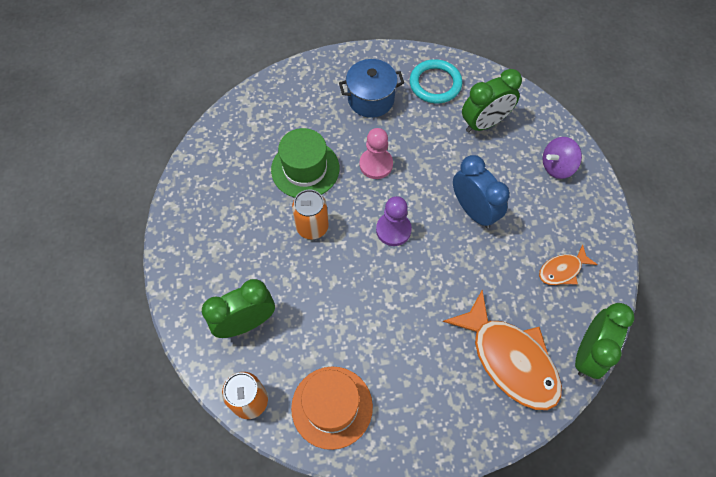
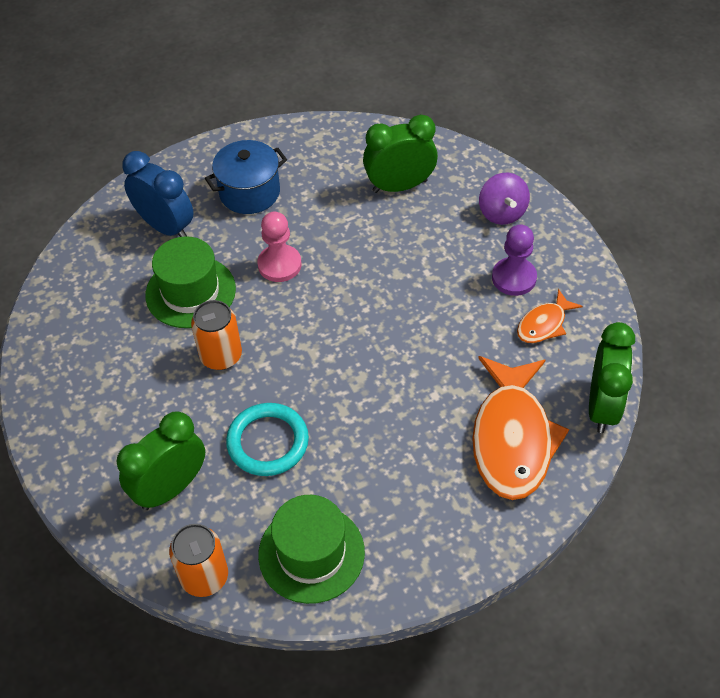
camera: 15 degrees left, 10 degrees down
orange hat [291,366,373,450] -> green hat [258,495,365,604]
purple pawn [376,196,412,246] -> purple pawn moved to [492,225,537,296]
turquoise ring [410,59,462,104] -> turquoise ring moved to [226,403,309,476]
orange fish [443,290,562,410] -> orange fish turned 60 degrees clockwise [472,356,569,500]
blue clock [453,155,510,228] -> blue clock moved to [122,151,194,237]
green clock [462,69,522,133] -> green clock turned 150 degrees counterclockwise [363,115,438,193]
purple spinning top [543,137,582,179] -> purple spinning top turned 60 degrees counterclockwise [479,172,530,225]

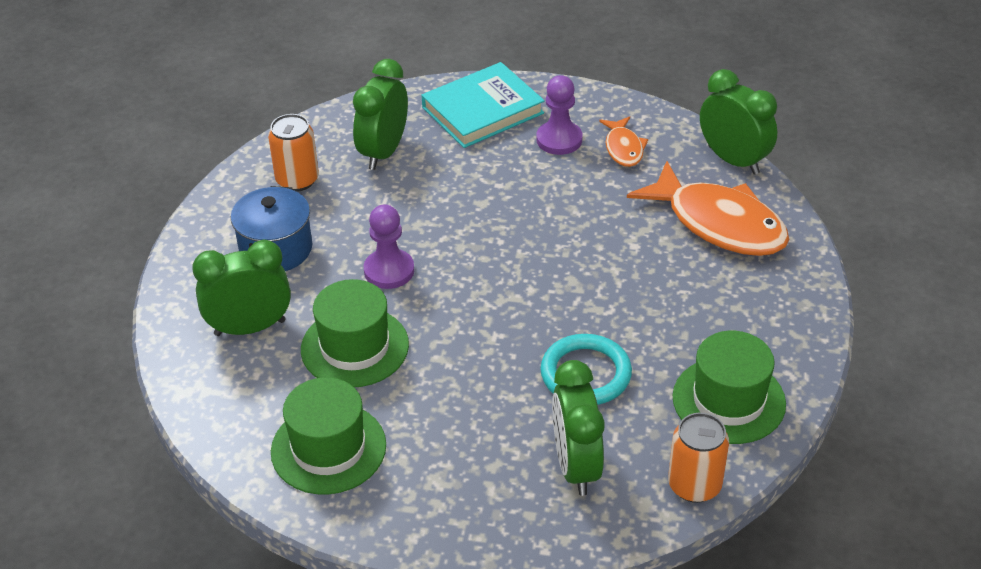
camera: 55 degrees left, 10 degrees down
blue clock [122,151,194,237] -> green clock [192,240,291,336]
orange can [191,300,242,370] -> orange can moved to [268,114,319,192]
pink pawn [257,212,302,282] -> purple pawn [364,204,414,289]
purple spinning top [479,172,530,225] -> turquoise book [422,62,545,148]
none -> green hat [271,377,386,494]

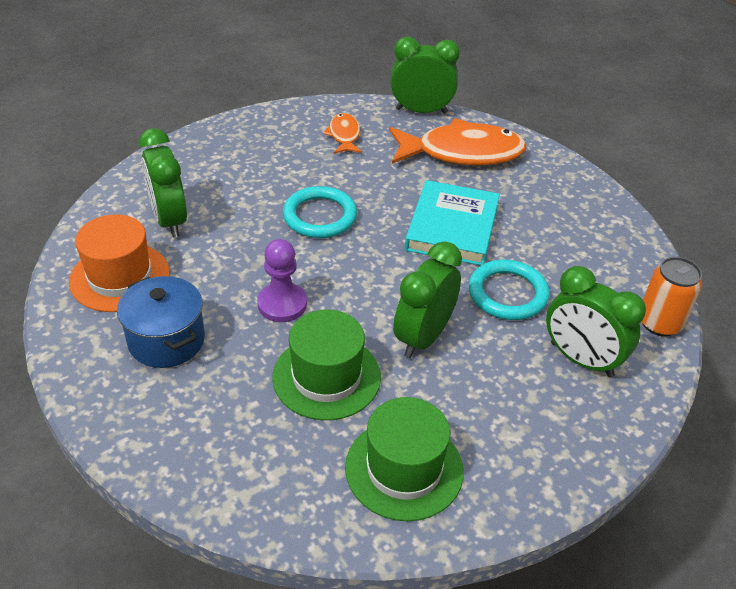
camera: 45 degrees left, 0 degrees up
green clock [192,240,291,336] -> green clock moved to [393,241,462,358]
orange can [268,114,319,192] -> orange hat [69,214,170,312]
turquoise book [422,62,545,148] -> turquoise book moved to [405,180,500,266]
purple pawn [537,75,582,155] -> none
orange fish [599,116,648,167] -> orange fish turned 135 degrees counterclockwise [323,113,362,154]
green hat [672,331,786,444] -> none
none -> turquoise ring [283,186,357,238]

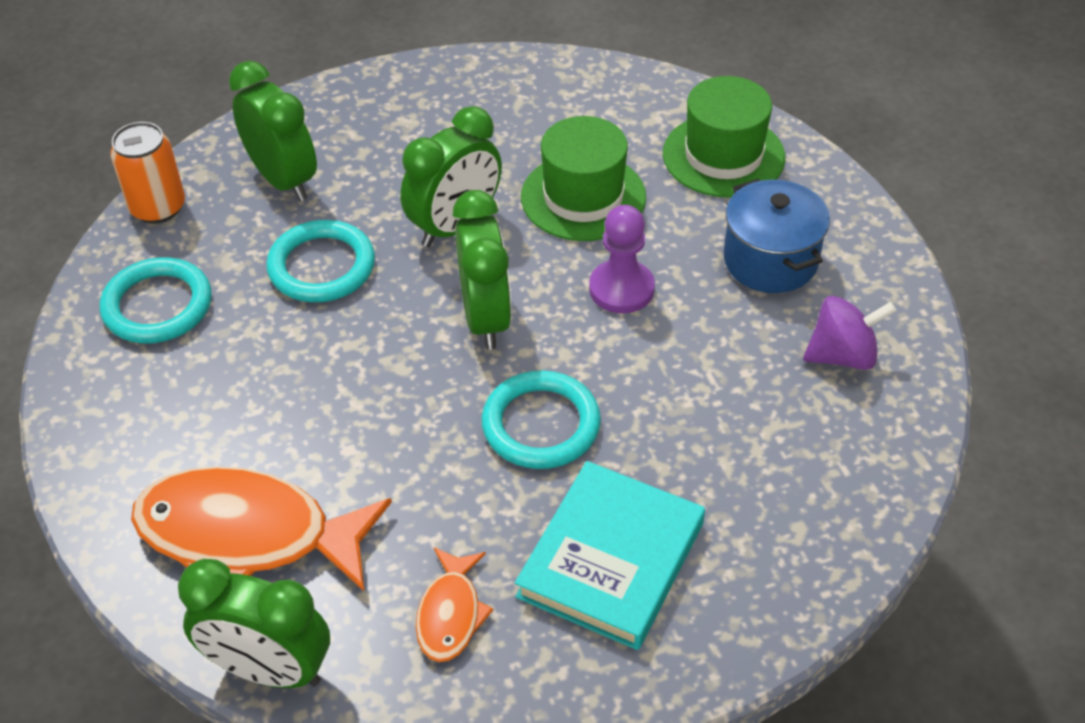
camera: 165 degrees left, 5 degrees up
orange hat [69,214,170,312] -> purple spinning top [803,296,897,370]
green clock [139,129,187,238] -> green clock moved to [453,190,512,349]
green hat [345,397,464,521] -> green hat moved to [663,76,785,197]
turquoise book [405,180,500,266] -> turquoise book moved to [515,461,705,650]
none -> turquoise ring [100,257,212,343]

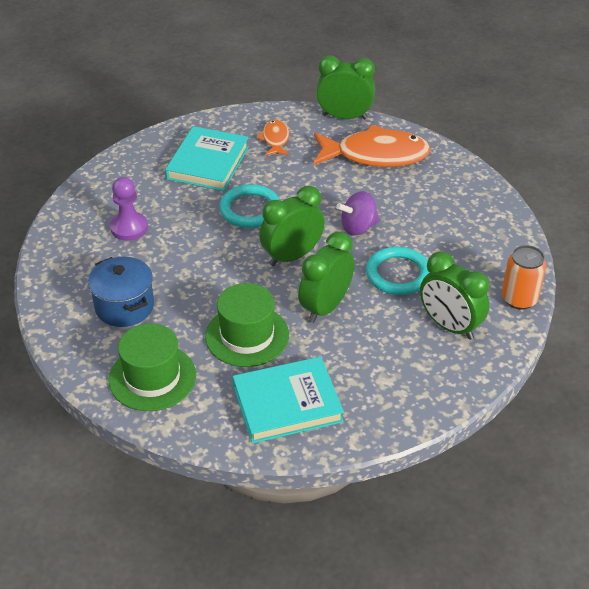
camera: 170 degrees right, 5 degrees down
turquoise ring [100,257,212,343] -> none
green clock [453,190,512,349] -> green clock turned 75 degrees clockwise [259,186,325,266]
purple pawn [589,205,655,313] -> purple pawn moved to [110,177,148,240]
purple spinning top [803,296,897,370] -> purple spinning top moved to [336,191,380,236]
none -> turquoise book [233,357,344,443]

